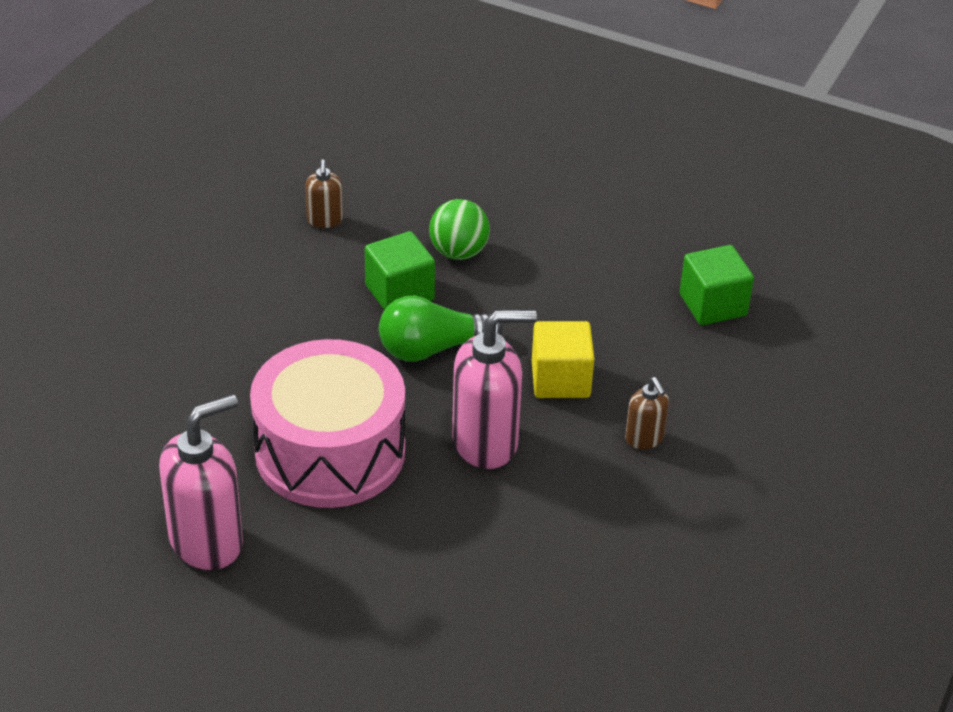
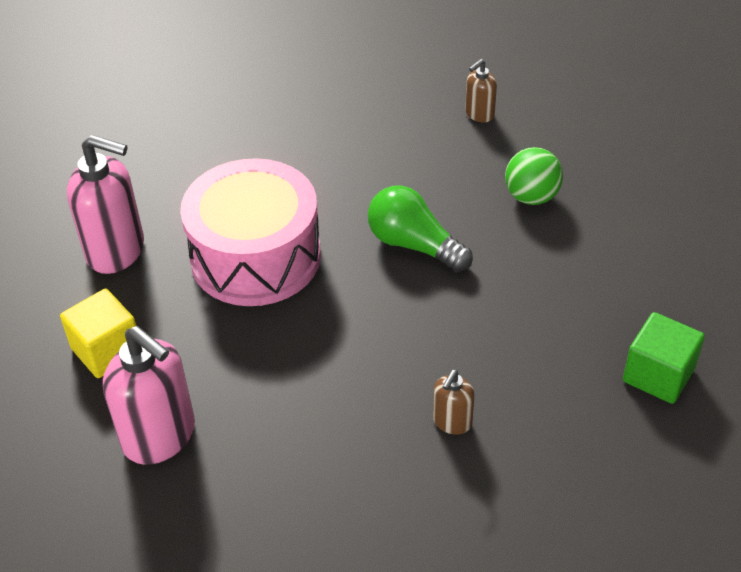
camera: 55 degrees right, 5 degrees up
green cube [365,231,435,310] -> none
pink soap dispenser [452,310,537,469] -> pink soap dispenser moved to [103,326,195,465]
yellow cube [532,321,594,398] -> yellow cube moved to [60,289,136,378]

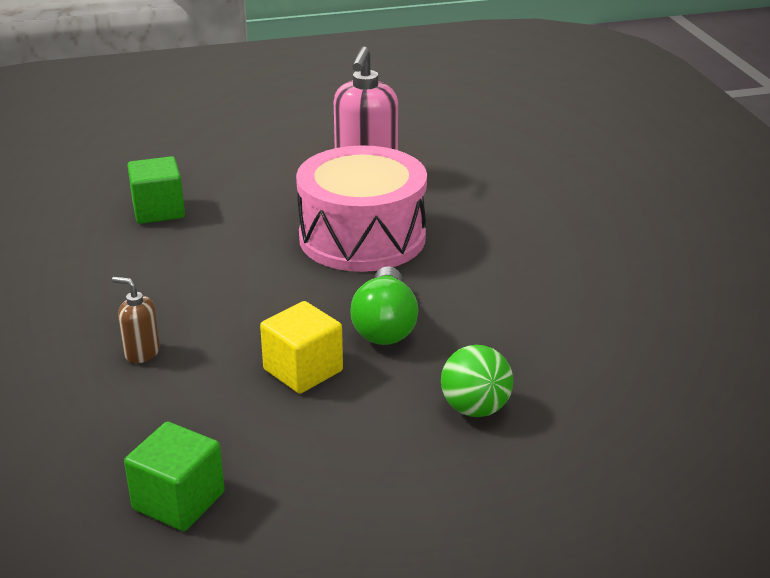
camera: 85 degrees right, 15 degrees down
yellow cube [60,289,136,378] -> yellow cube moved to [260,301,343,394]
pink soap dispenser [103,326,195,465] -> green cube [127,156,185,224]
green light bulb [368,185,473,272] -> green light bulb turned 150 degrees clockwise [350,266,418,345]
brown soap dispenser [465,59,497,122] -> none

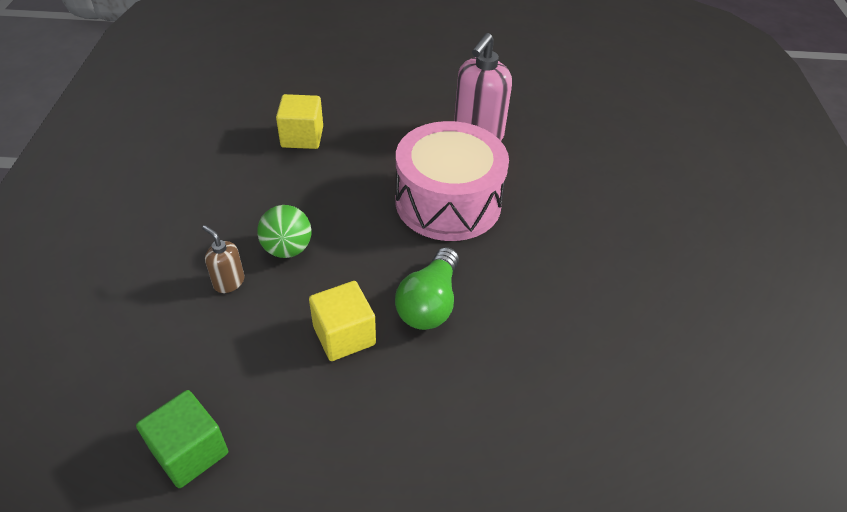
camera: 15 degrees right, 15 degrees up
green cube [127,156,185,224] -> yellow cube [276,94,323,149]
green ball [441,345,513,417] -> green ball moved to [257,205,312,258]

